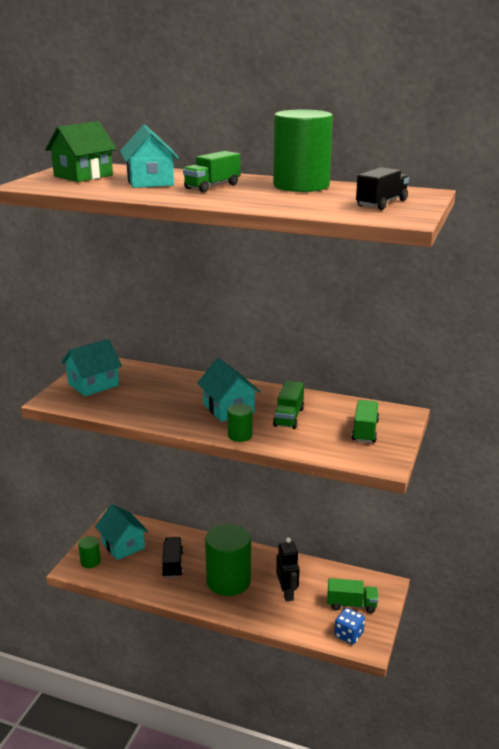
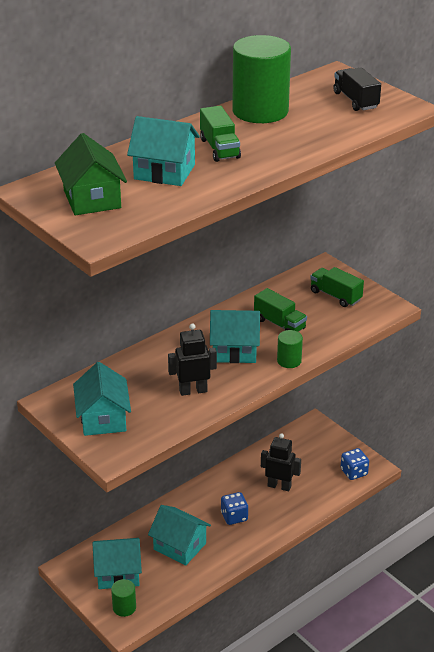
camera: 60 degrees left, 10 degrees up
black truck [162,537,183,578] -> turquoise house [148,505,211,566]
green cylinder [205,524,251,596] -> blue dice [221,492,248,525]
green truck [327,578,378,613] -> none
none -> black robot [168,323,217,396]

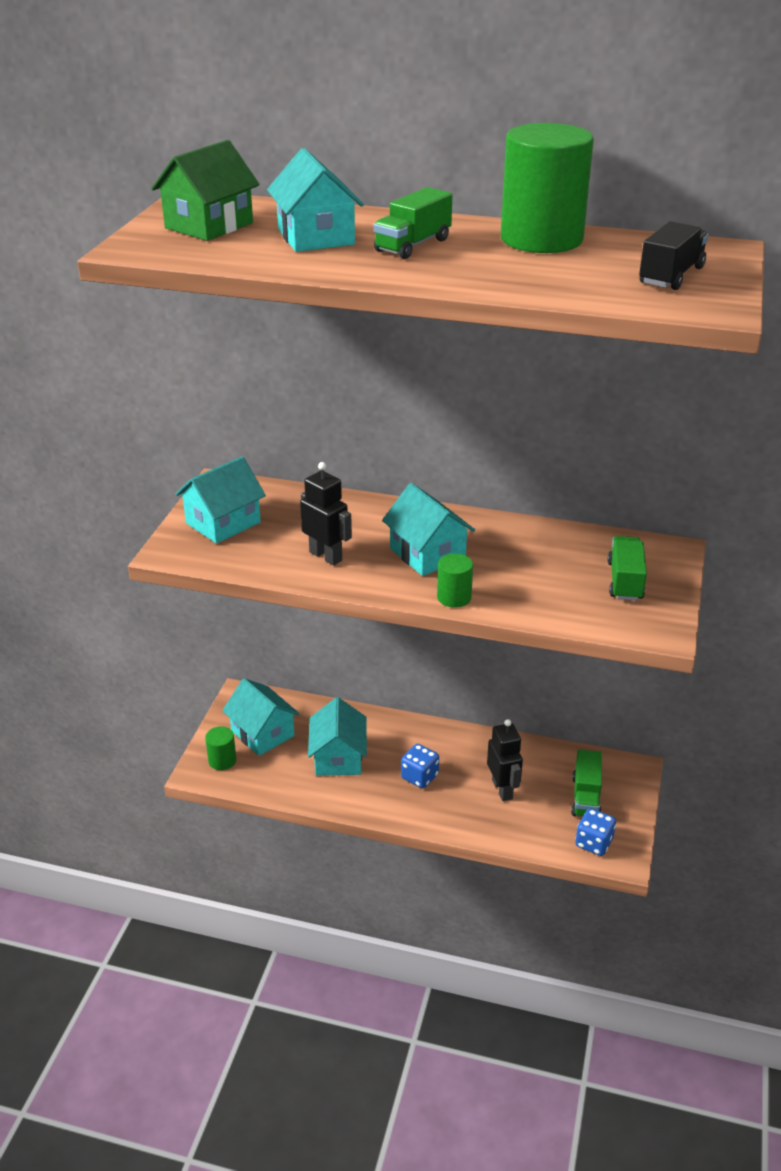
camera: 55 degrees right, 0 degrees up
green truck [254,288,307,332] -> green truck moved to [571,749,602,816]

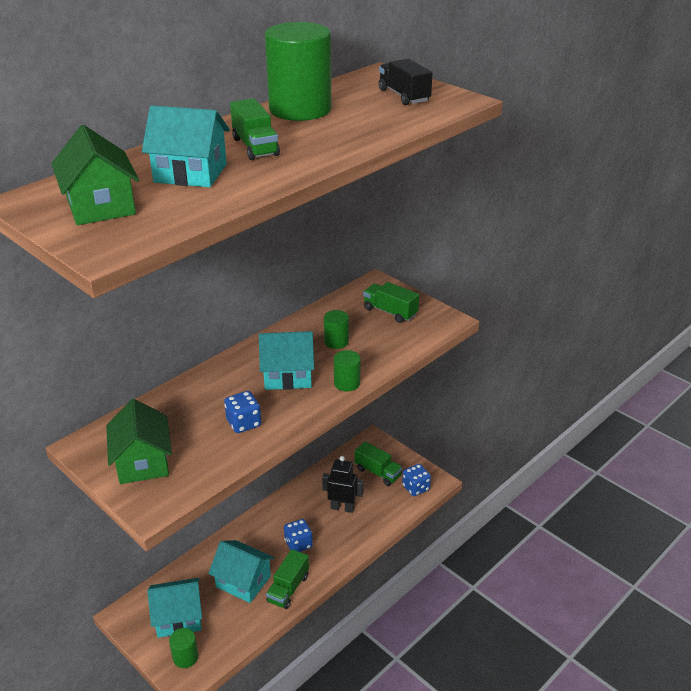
camera: 60 degrees left, 0 degrees up
turquoise house [175,456,266,544] -> green house [106,399,172,484]
black robot [300,462,352,566] -> blue dice [224,391,261,433]
none -> green truck [266,549,309,609]
none -> green cylinder [324,310,349,349]

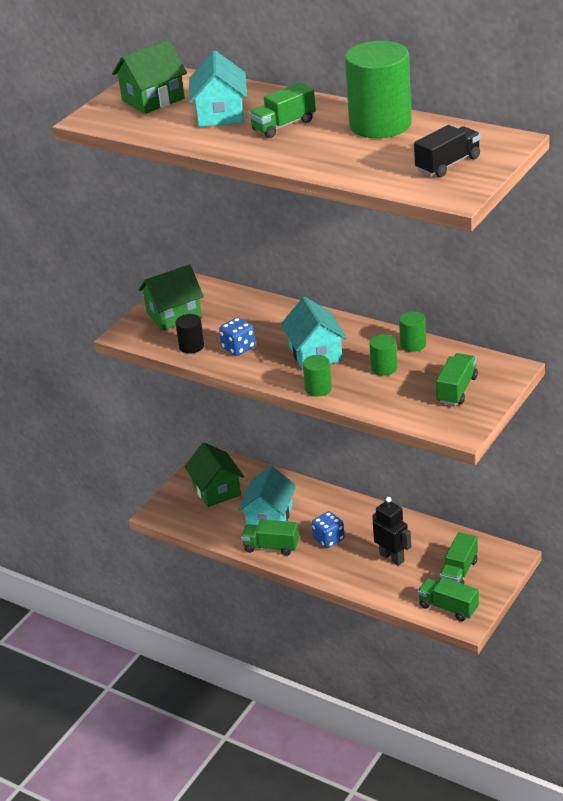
camera: 80 degrees right, 0 degrees up
turquoise house [147,578,202,638] -> green house [185,443,244,507]
green cylinder [169,628,198,668] -> green cylinder moved to [399,311,426,352]
black robot [322,456,364,513] -> black robot turned 45 degrees counterclockwise [372,497,411,566]
blue dice [402,464,431,496] -> green truck [418,577,479,621]
none -> black cylinder [175,314,204,354]

